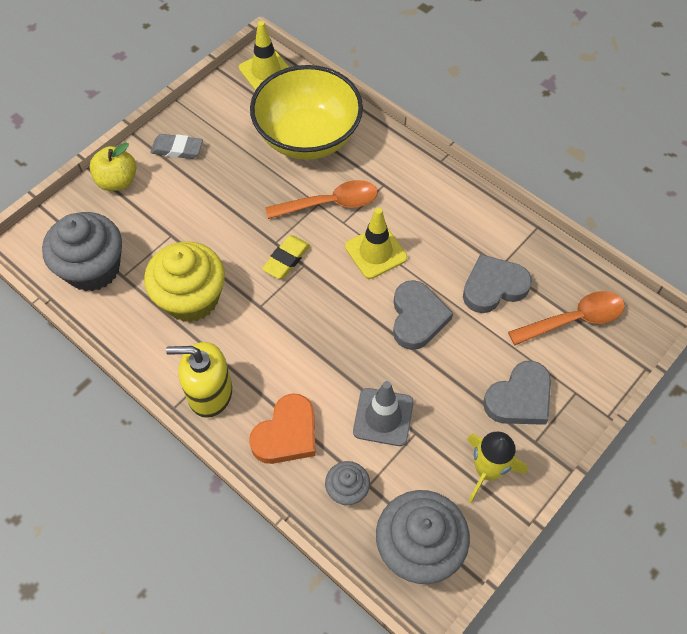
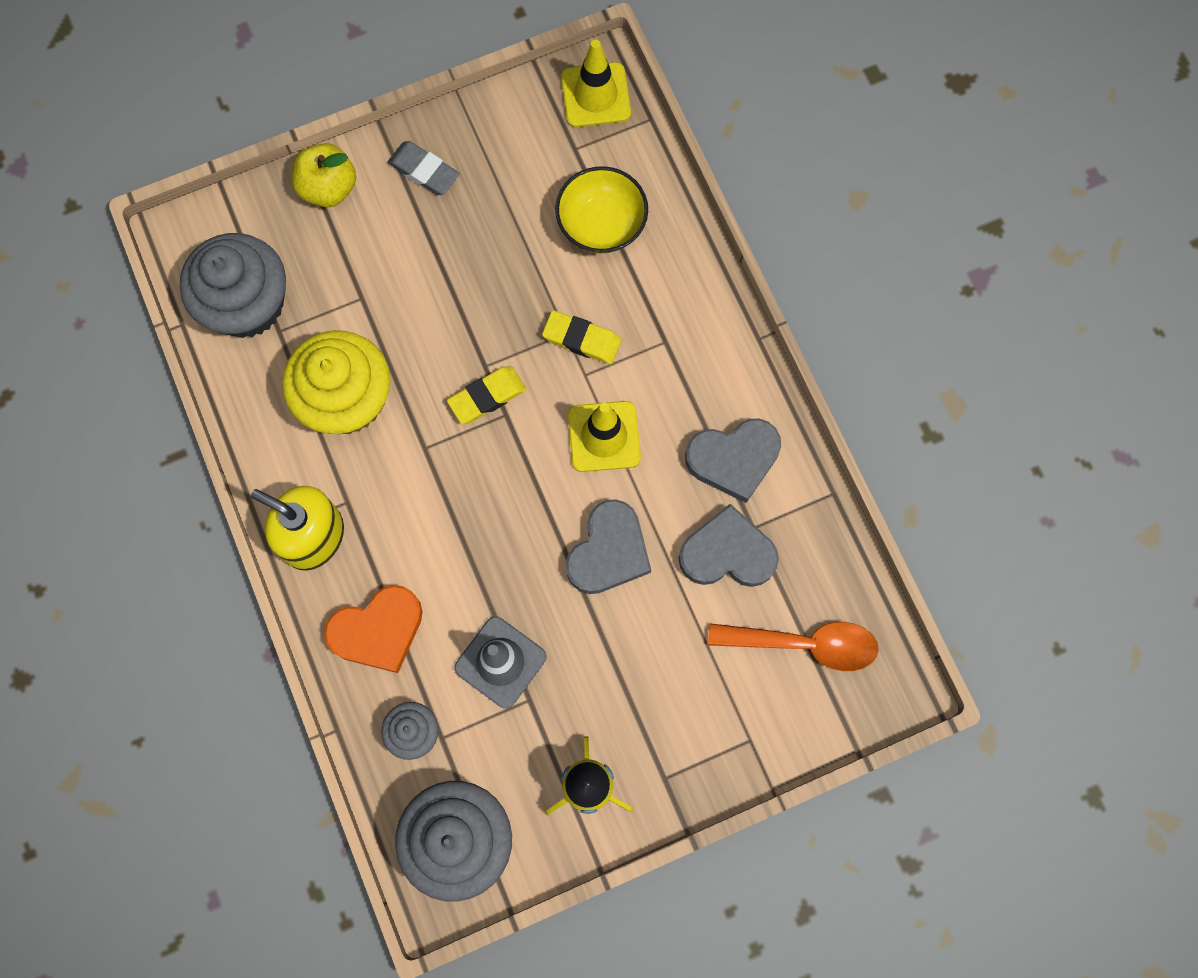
camera: 25 degrees right, 15 degrees up
yellow bowl [250,65,363,160] -> yellow bowl [555,166,648,254], size x0.58
orange spoon [266,180,378,219] -> yellow eraser [542,310,621,364]
grey heart [483,360,551,425] -> grey heart moved to [685,419,781,503]

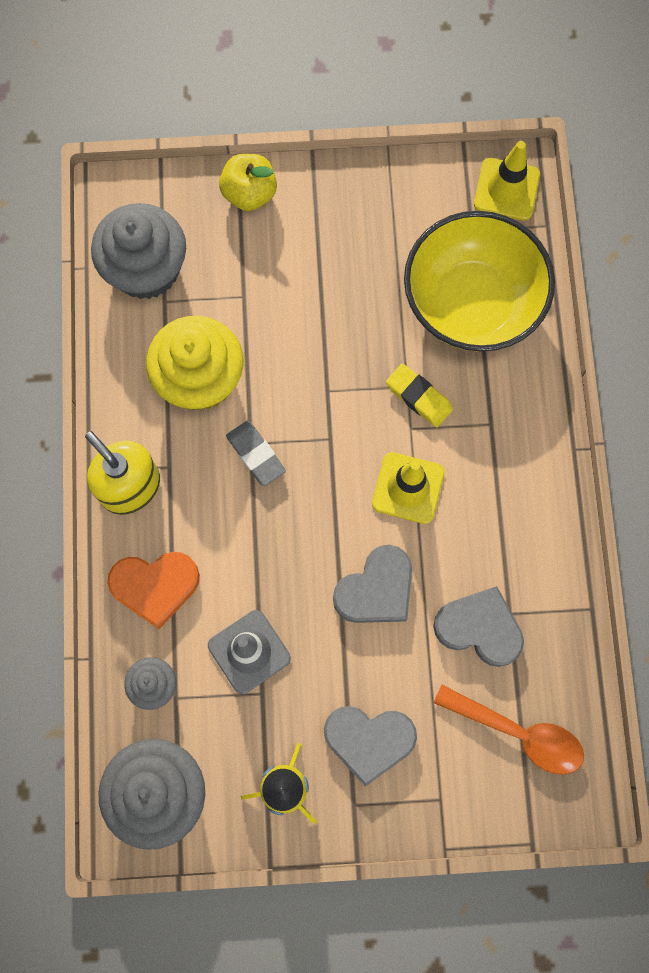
camera: 20 degrees right, 0 degrees up
grey eraser [387,141,460,195] -> grey eraser moved to [226,421,286,486]
yellow eraser [447,366,526,424] -> none
yellow bowl [555,166,648,254] -> yellow bowl [404,211,555,352], size x1.73
grey heart [685,419,781,503] -> grey heart moved to [324,706,417,787]

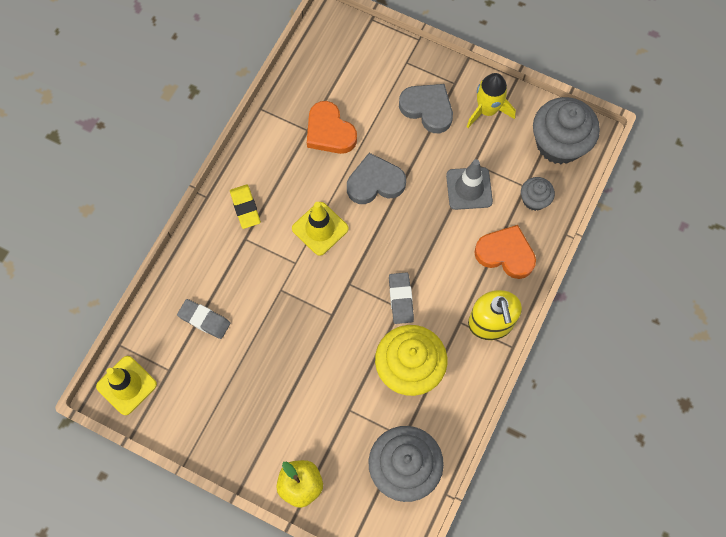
camera: 150 degrees left, 5 degrees down
yellow eraser [386,364,453,427] -> yellow eraser moved to [230,185,261,229]
yellow bowl [404,211,555,352] -> grey eraser [177,299,231,339]
grey heart [433,586,524,667] -> orange heart [307,101,357,154]
orange spoon [434,685,584,775] -> none

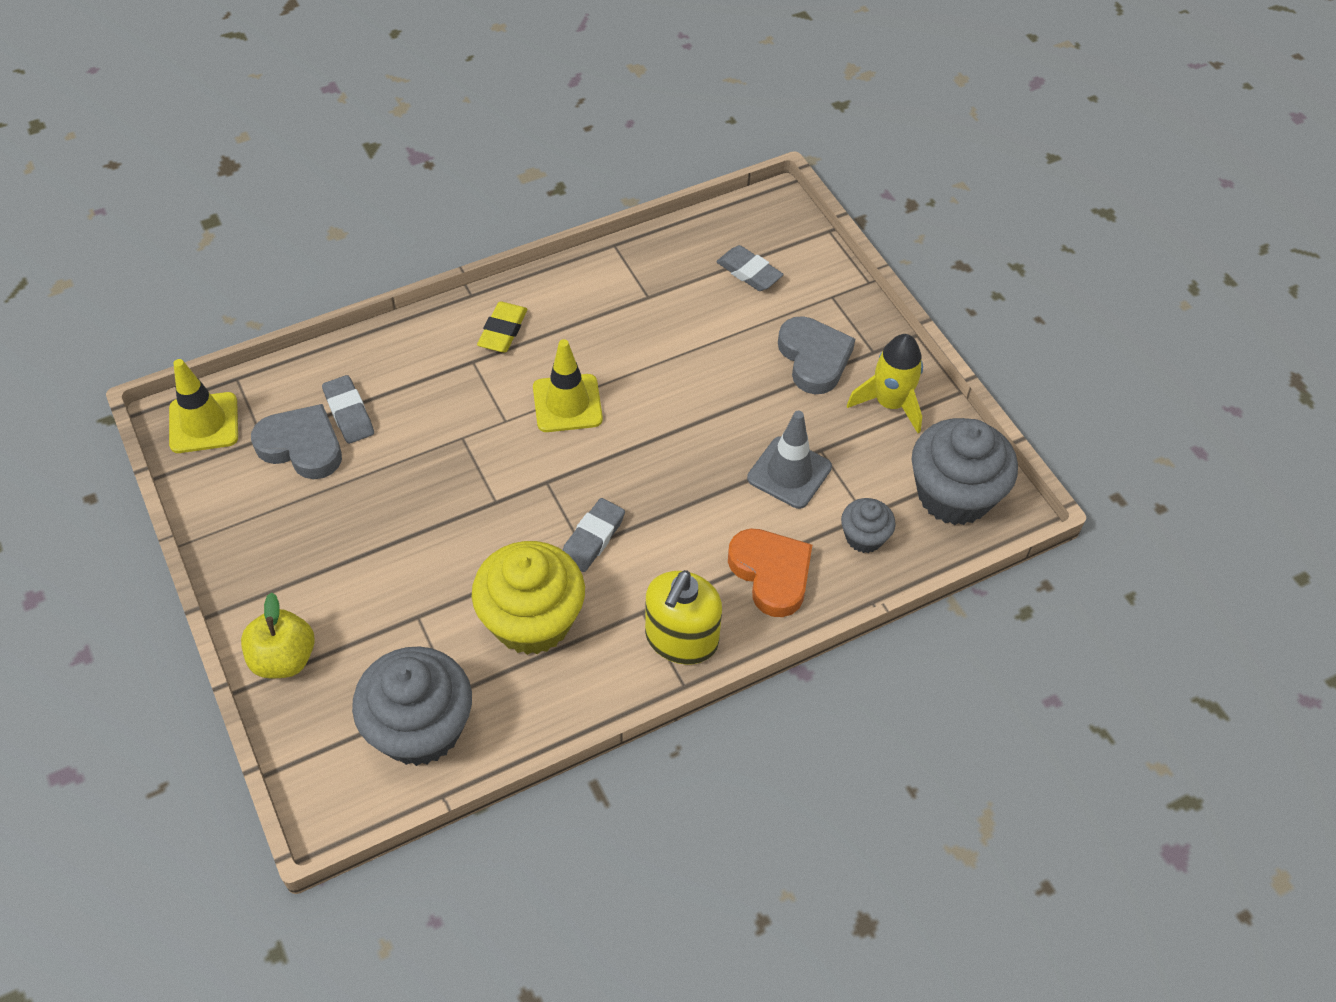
camera: 35 degrees right, 15 degrees down
orange heart [307,101,357,154] -> none
grey heart [347,153,406,204] -> grey heart moved to [251,404,342,479]
none -> grey eraser [716,245,784,291]

